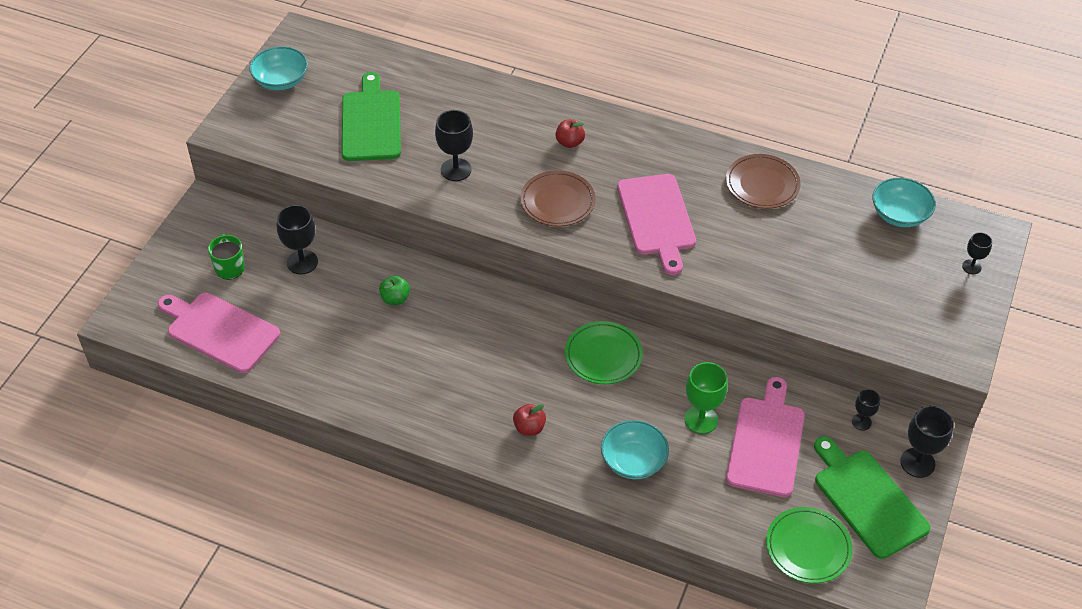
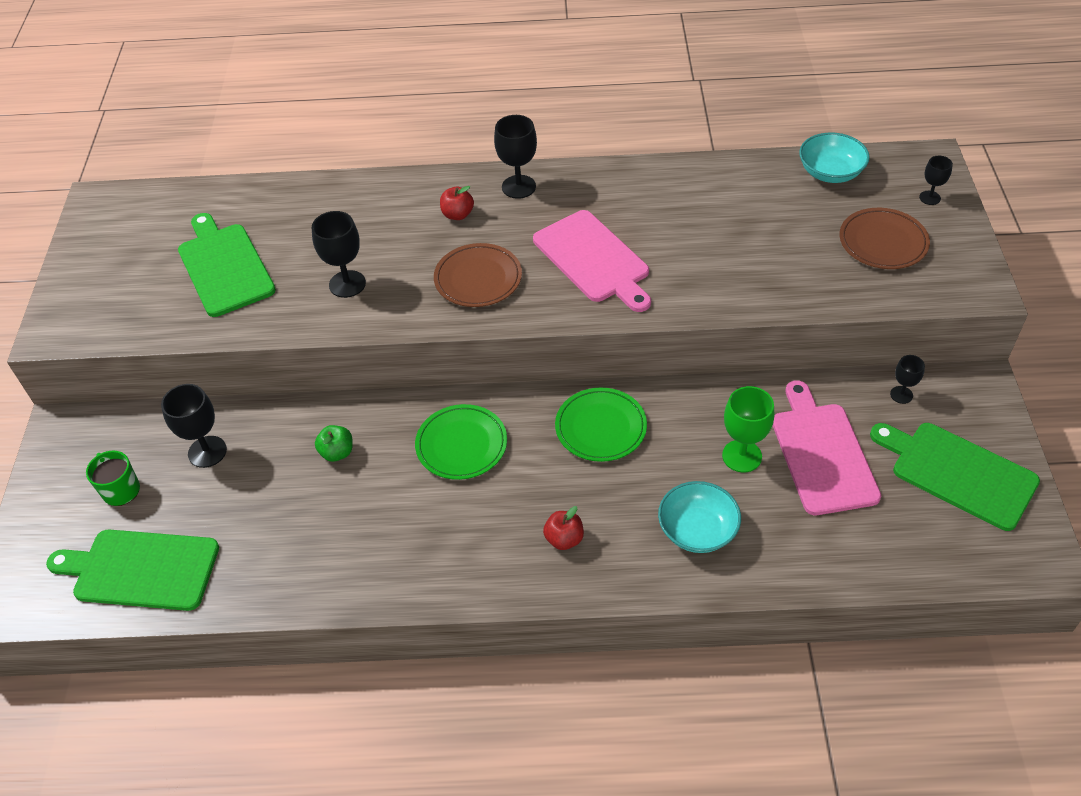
camera: 20 degrees left, 0 degrees up
pink cutting board [158,293,280,373] -> green cutting board [46,530,219,611]
turquoise bowl [249,46,308,90] -> none
brown plate [726,154,801,209] -> brown plate moved to [840,208,930,269]
green plate [766,507,853,583] -> green plate moved to [415,404,507,480]
black goblet [900,406,954,478] -> black goblet moved to [494,115,537,199]

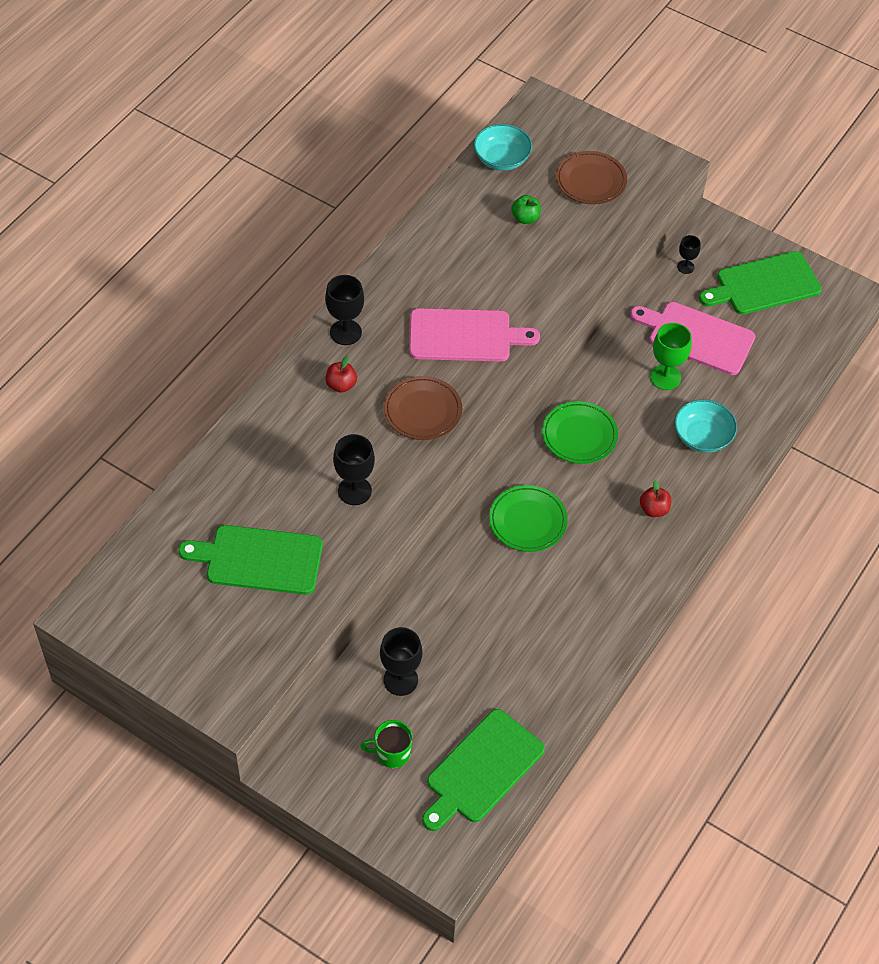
camera: 60 degrees left, 5 degrees up
green apple [315,425,353,462] -> green apple moved to [511,195,541,224]
black goblet [919,156,953,205] -> none

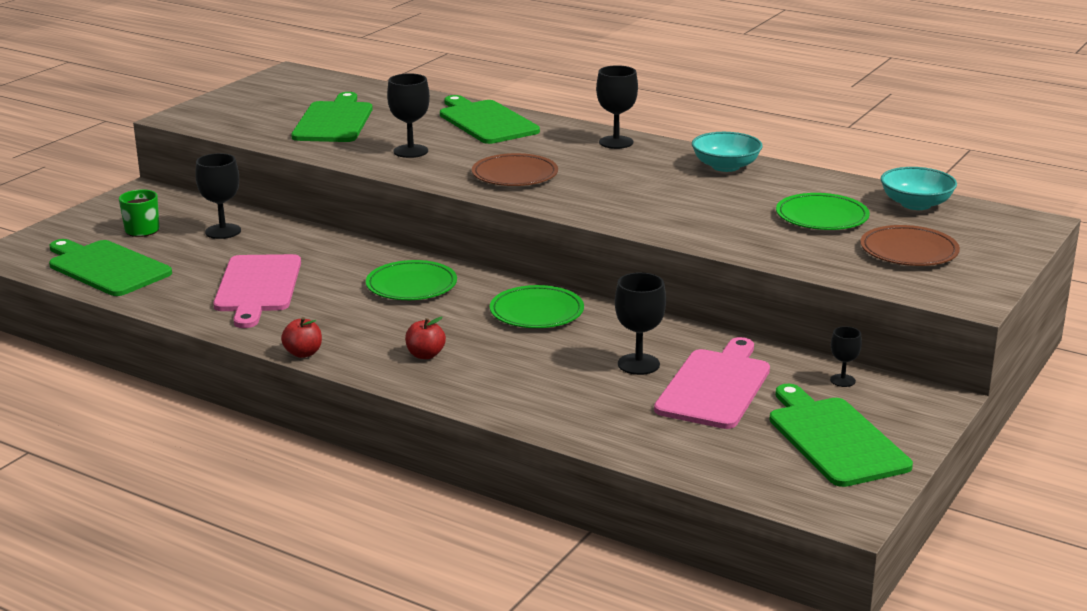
camera: 90 degrees right, 30 degrees down
red apple [325,356,357,393] -> red apple moved to [281,317,322,358]
pink cutting board [409,308,540,361] -> pink cutting board moved to [213,254,301,328]
green apple [511,195,541,224] -> green plate [776,193,870,230]
green goblet [650,323,692,390] -> black goblet [615,272,666,375]
turquoise bowl [674,399,737,453] -> turquoise bowl moved to [692,132,763,172]
none -> green cutting board [440,95,540,144]

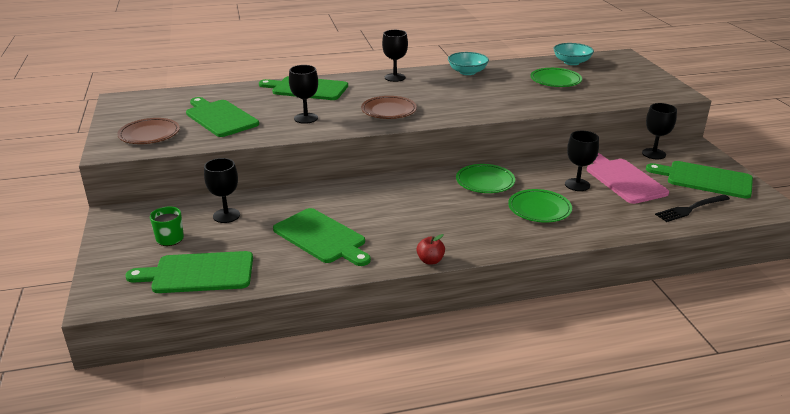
camera: 45 degrees left, 5 degrees up
pink cutting board [213,254,301,328] -> green cutting board [273,208,371,266]
green plate [366,260,457,300] -> green plate moved to [508,189,572,222]
red apple [405,317,446,359] -> none
black goblet [830,326,862,387] -> black goblet [642,103,677,159], size x1.72
brown plate [860,225,960,266] -> brown plate moved to [117,118,180,144]
none -> black fork [655,195,730,222]

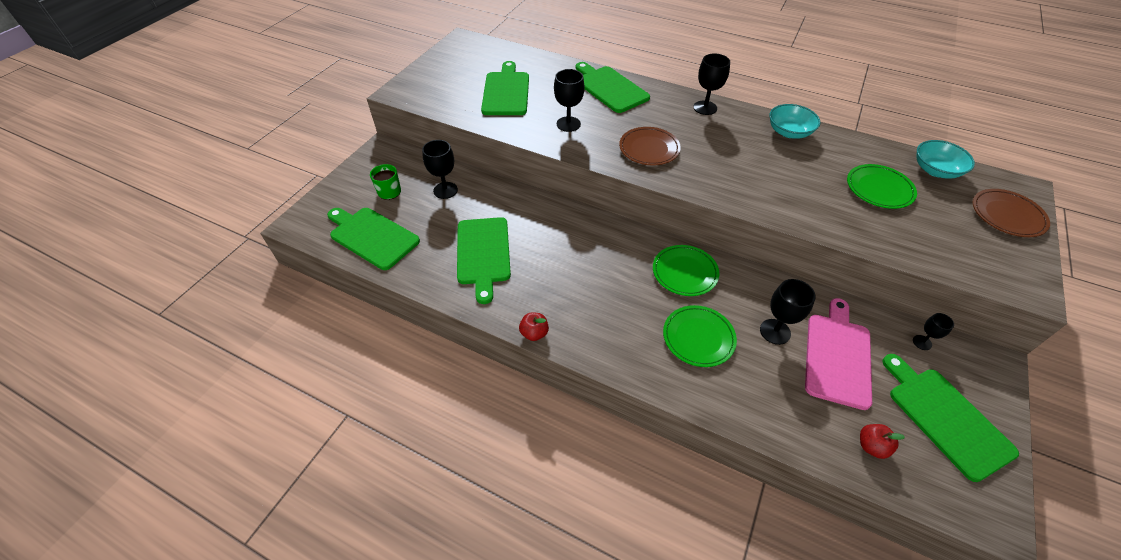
camera: 40 degrees right, 20 degrees up
brown plate [117,118,180,144] -> brown plate moved to [973,189,1050,237]
black goblet [642,103,677,159] -> black goblet [913,313,954,350], size x0.58
black fork [655,195,730,222] -> red apple [860,424,905,459]

